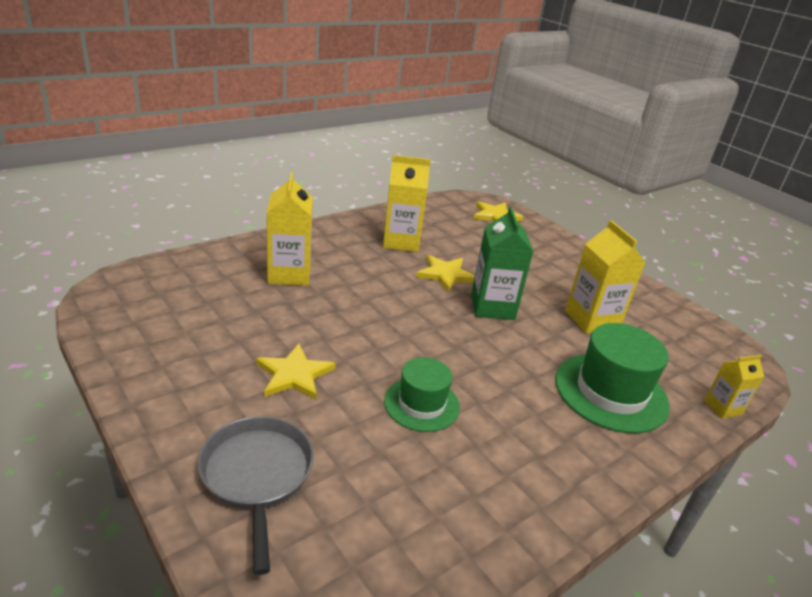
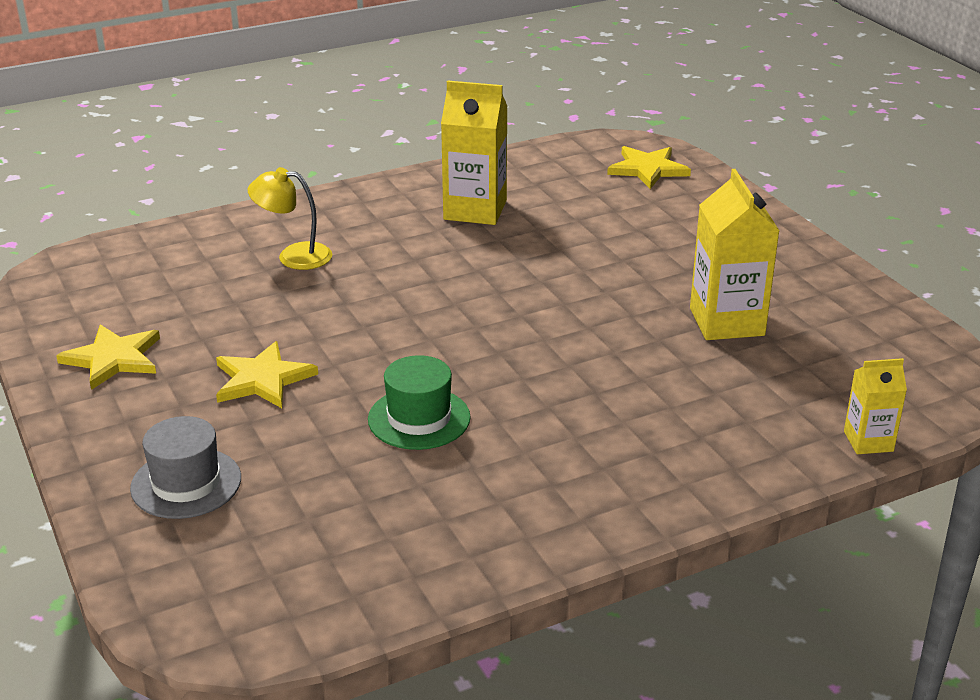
camera: 15 degrees right, 0 degrees up
grey pan [198,416,314,575] -> grey hat [130,416,241,519]
yellow carton [267,172,313,286] -> yellow lamp [248,167,332,270]
yellow star [416,255,475,292] -> yellow star moved to [56,324,160,390]
green carton [471,206,534,320] -> none
green hat [555,323,670,433] -> none

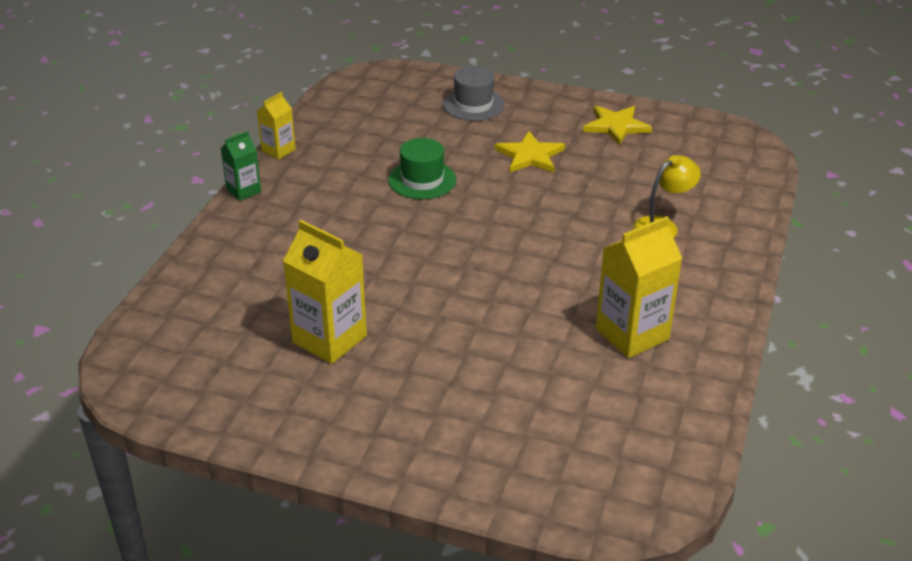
camera: 135 degrees right, 5 degrees up
yellow star [607,146,691,189] -> none
yellow carton [844,358,907,454] -> yellow carton moved to [257,92,296,160]
none -> green carton [221,131,261,201]

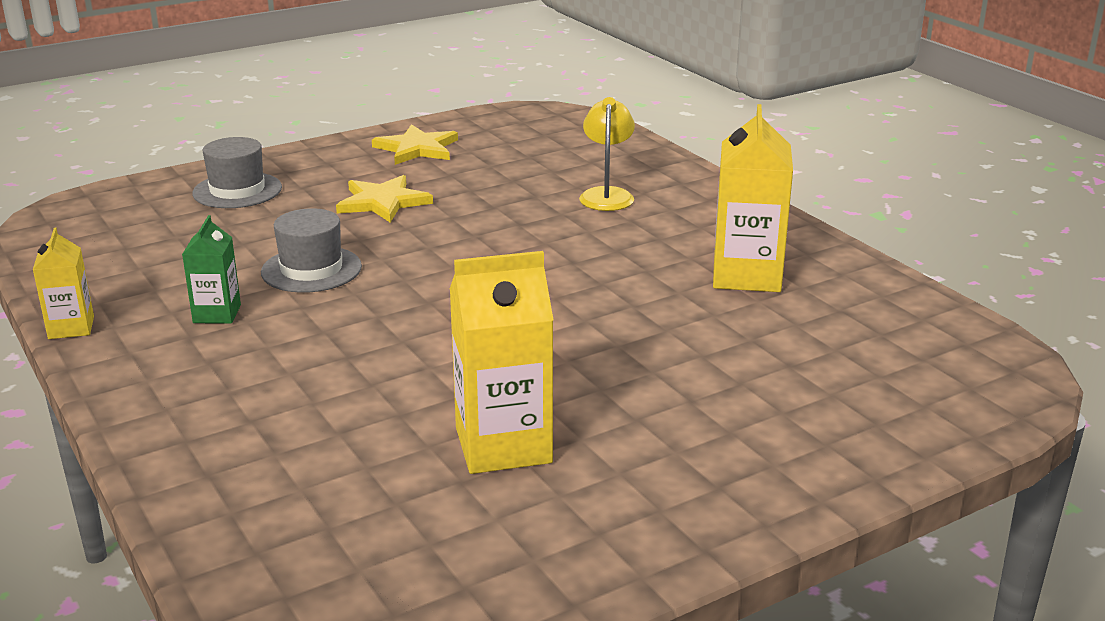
camera: 50 degrees left, 10 degrees down
green carton [221,131,261,201] -> green carton moved to [182,215,241,324]
green hat [388,138,456,199] -> grey hat [261,208,362,293]

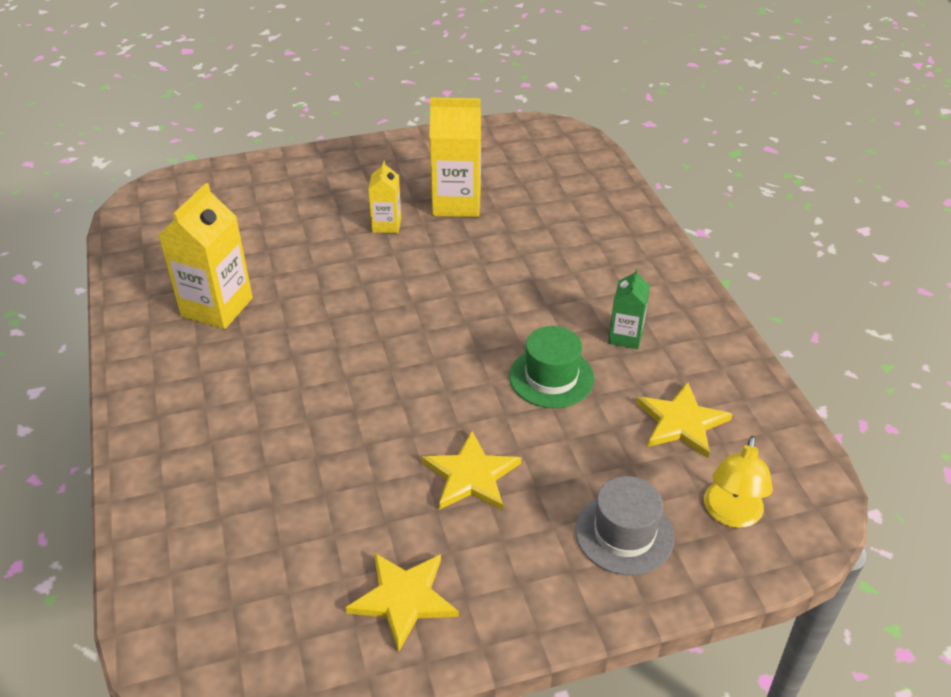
camera: 165 degrees left, 15 degrees up
yellow carton [33,228,94,339] -> yellow carton moved to [368,161,401,233]
grey hat [261,208,362,293] -> green hat [509,326,594,408]
yellow lamp [579,97,635,211] -> yellow lamp moved to [704,436,773,528]
none -> yellow star [636,382,733,458]

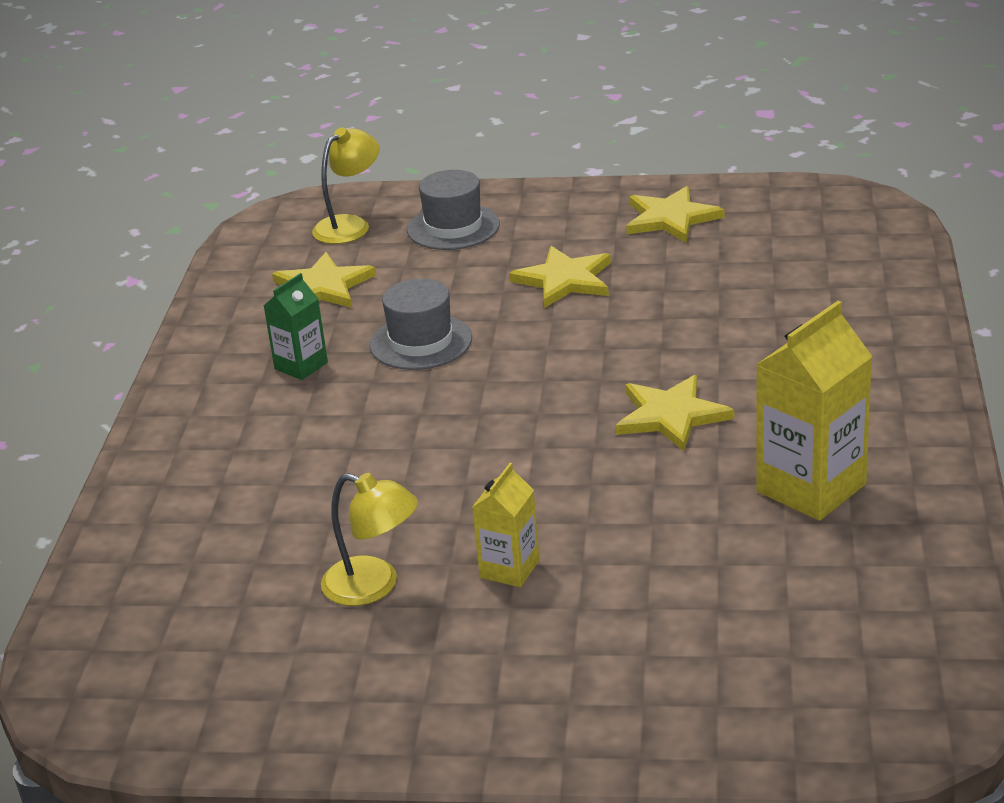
camera: 155 degrees left, 10 degrees down
yellow carton [429,98,481,217] -> yellow lamp [321,473,418,606]
green hat [509,326,594,408] -> grey hat [370,278,472,370]
none -> yellow star [615,375,734,451]

